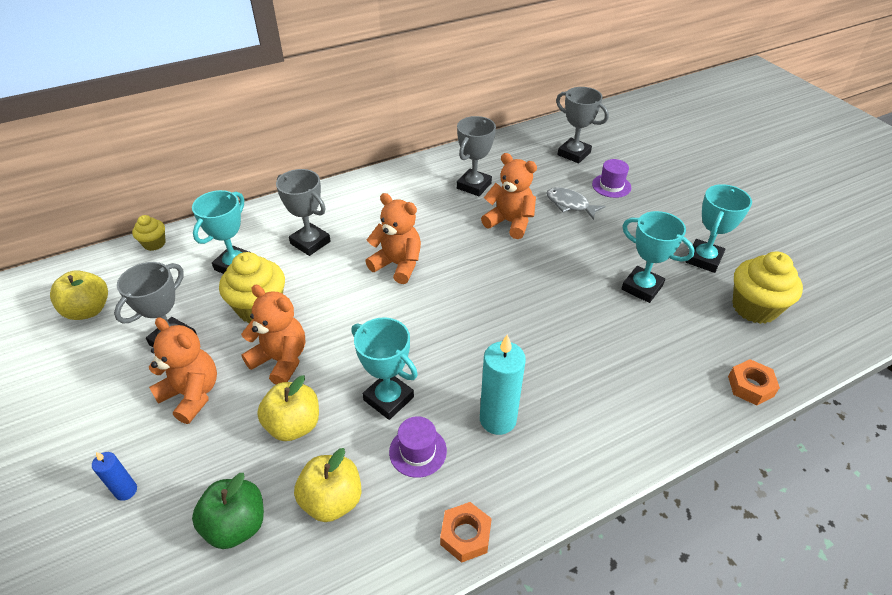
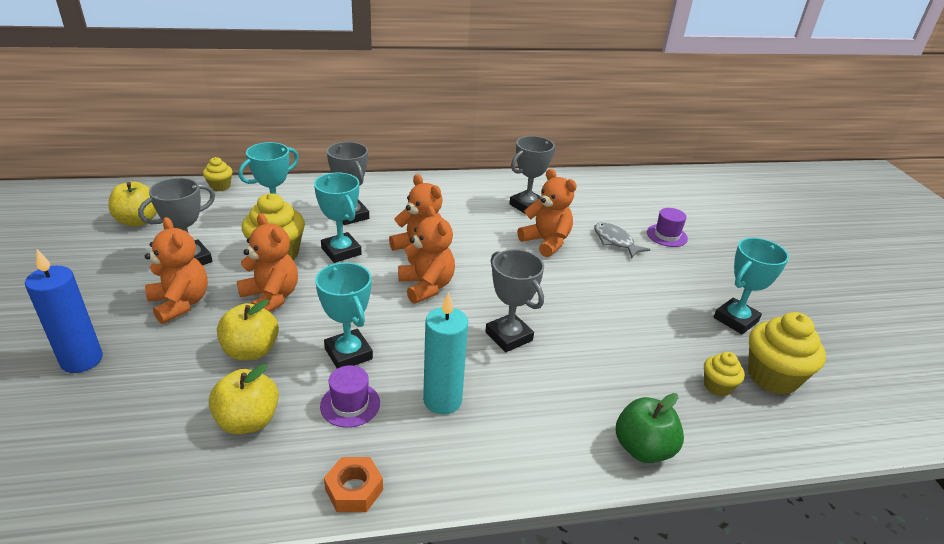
camera: 15 degrees right, 10 degrees down
blue candle [92,452,137,501] -> blue candle [25,249,103,373], size x1.89
green apple [192,473,264,549] -> green apple moved to [616,393,684,463]
grey trophy [556,87,609,163] -> grey trophy moved to [485,249,544,352]
turquoise trophy [621,211,695,303] -> turquoise trophy moved to [314,172,362,263]
orange nut [728,359,780,405] -> none
none -> orange teddy bear [398,206,455,304]
none -> yellow cupcake [704,352,745,396]

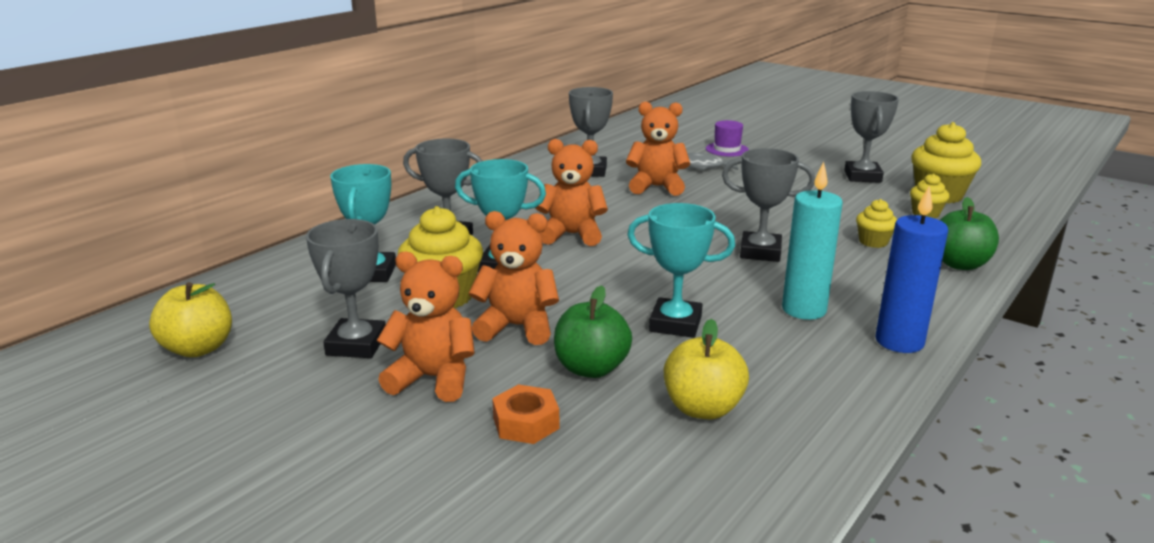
camera: 40 degrees left, 10 degrees down
blue candle [25,249,103,373] -> blue candle moved to [876,186,948,353]
yellow cupcake [203,157,233,191] -> yellow cupcake moved to [856,199,897,248]
yellow apple [217,299,279,360] -> green apple [554,285,632,378]
purple hat [320,365,380,428] -> none
orange nut [324,457,383,512] -> orange nut moved to [492,384,560,444]
orange teddy bear [398,206,455,304] -> none
turquoise trophy [714,238,789,334] -> grey trophy [844,91,899,183]

